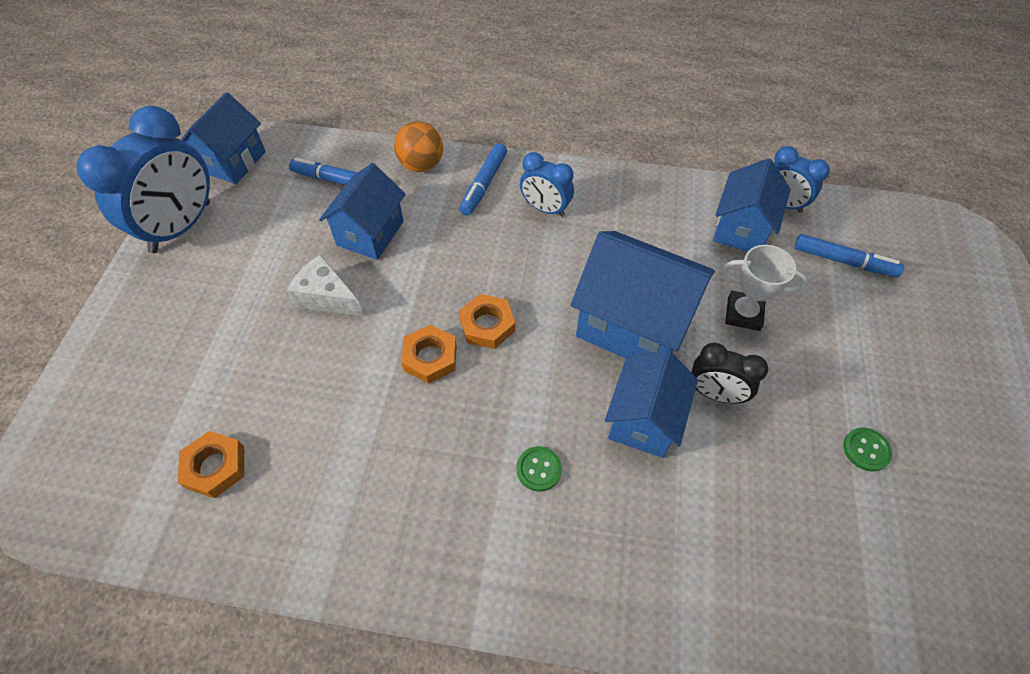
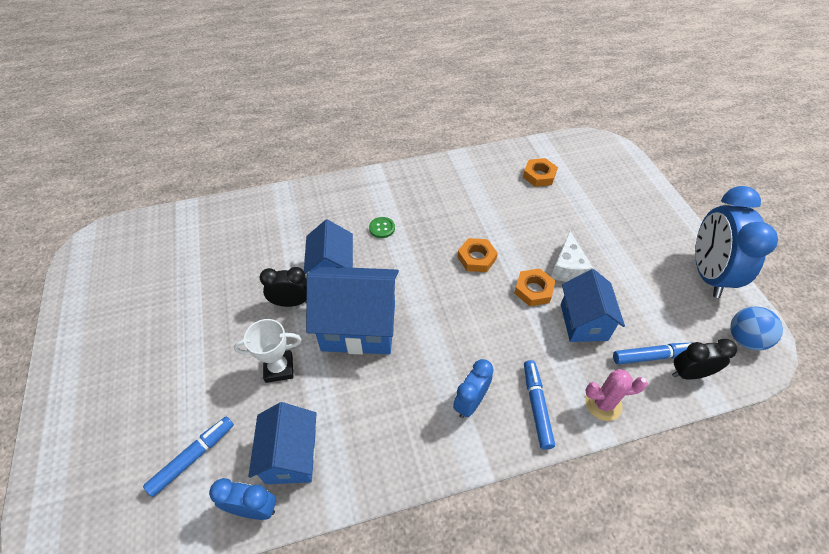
camera: 155 degrees right, 5 degrees down
blue house [181,92,266,184] -> blue ball [730,307,783,351]
white cheese [287,255,364,317] -> white cheese turned 90 degrees clockwise [551,231,593,282]
orange ball [394,122,443,172] -> pink cactus [585,369,648,421]
orange nut [459,294,515,349] -> orange nut moved to [514,268,555,306]
blue clock [520,152,574,217] -> blue clock turned 60 degrees counterclockwise [453,359,494,418]
blue marker [795,234,904,277] -> blue marker turned 135 degrees clockwise [143,416,234,497]
green button [843,428,892,471] -> none
none -> black clock [672,339,737,380]

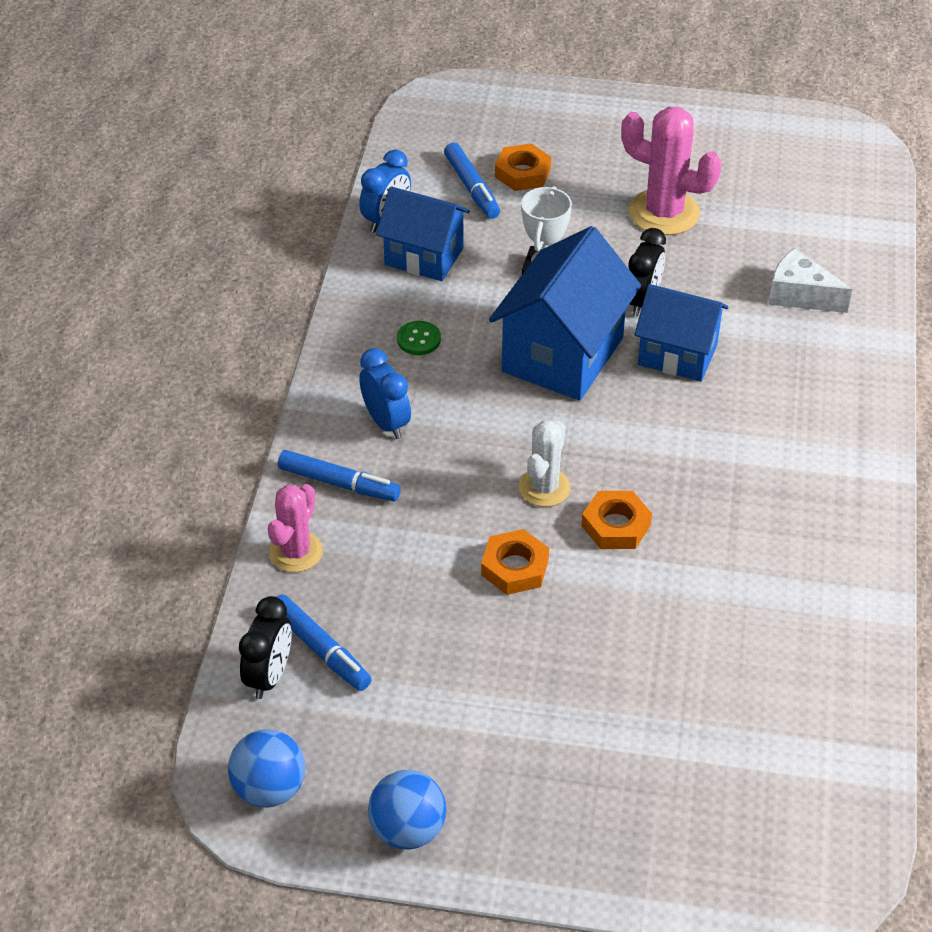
camera: 115 degrees right, 5 degrees down
green button [369,217,395,238] -> green button moved to [397,321,441,355]
orange nut [523,158,558,187] -> orange nut moved to [495,144,551,191]
white cheese [551,231,593,282] -> white cheese moved to [768,248,852,313]
blue house [561,269,625,342] -> none
blue marker [613,343,692,365] -> blue marker turned 60 degrees counterclockwise [277,594,372,691]
blue clock [695,186,778,298] -> blue ball [368,770,446,850]
none -> white cactus [519,420,571,507]
none -> pink cactus [621,107,722,235]

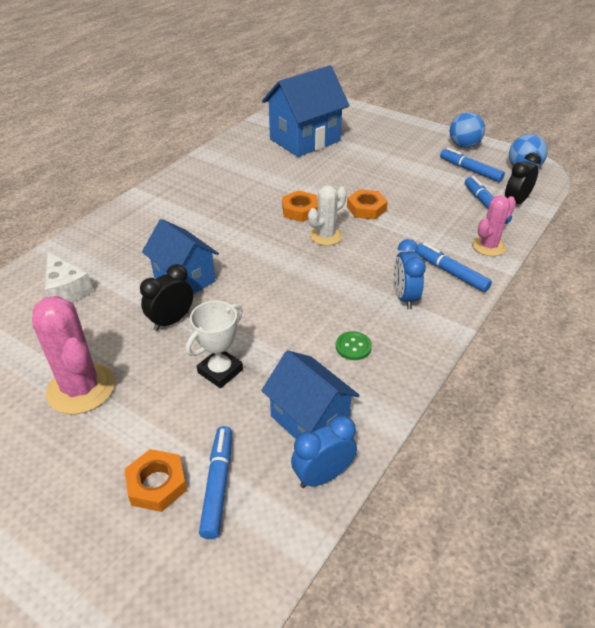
camera: 155 degrees left, 5 degrees down
blue house [489,226,641,401] -> blue house moved to [262,65,350,157]
none -> blue marker [440,148,505,182]

